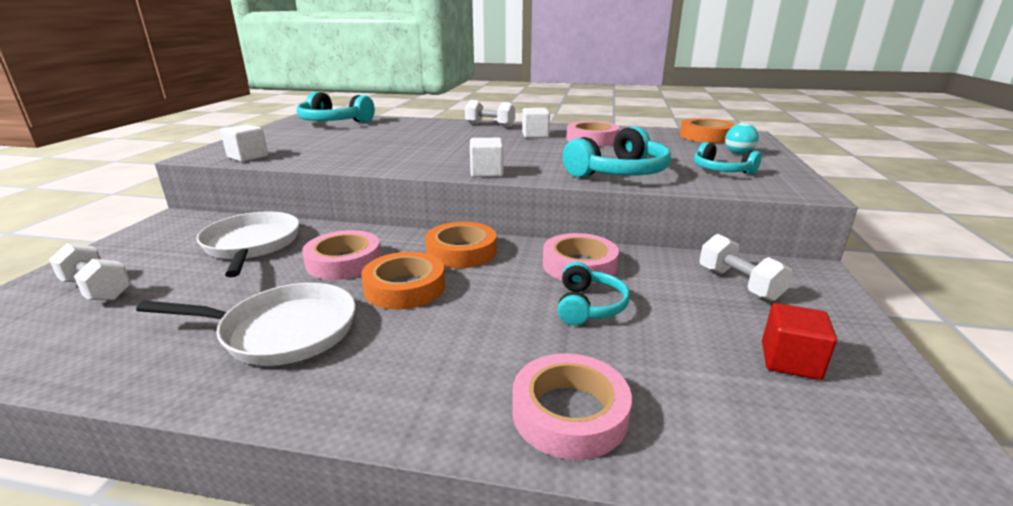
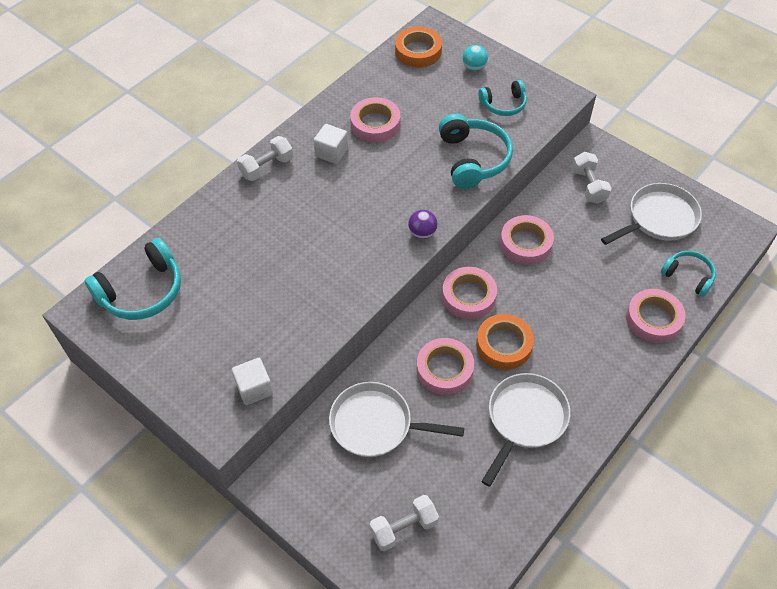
camera: 60 degrees left, 30 degrees up
orange tape [425,222,497,268] -> pink tape [442,267,497,319]
white cube [470,138,504,177] -> purple ball [408,210,438,239]
turquoise headphones [558,262,630,325] -> turquoise headphones moved to [661,251,716,297]
white dumbbell [700,234,793,301] -> white dumbbell turned 75 degrees clockwise [572,152,612,204]
red cube [762,303,837,380] -> white pan [601,183,702,245]

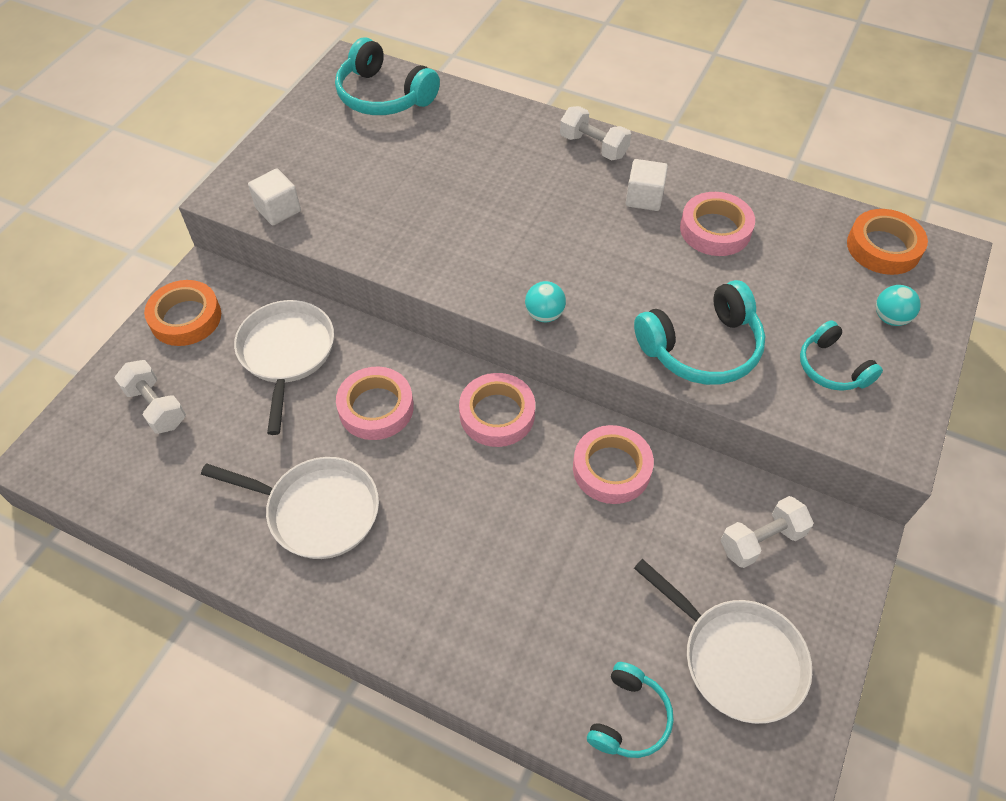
camera: 75 degrees right, 0 degrees up
purple ball [408,210,438,239] -> turquoise ball [525,281,566,322]
orange tape [476,314,534,370] -> orange tape moved to [144,280,221,346]
pink tape [626,289,685,343] -> none

